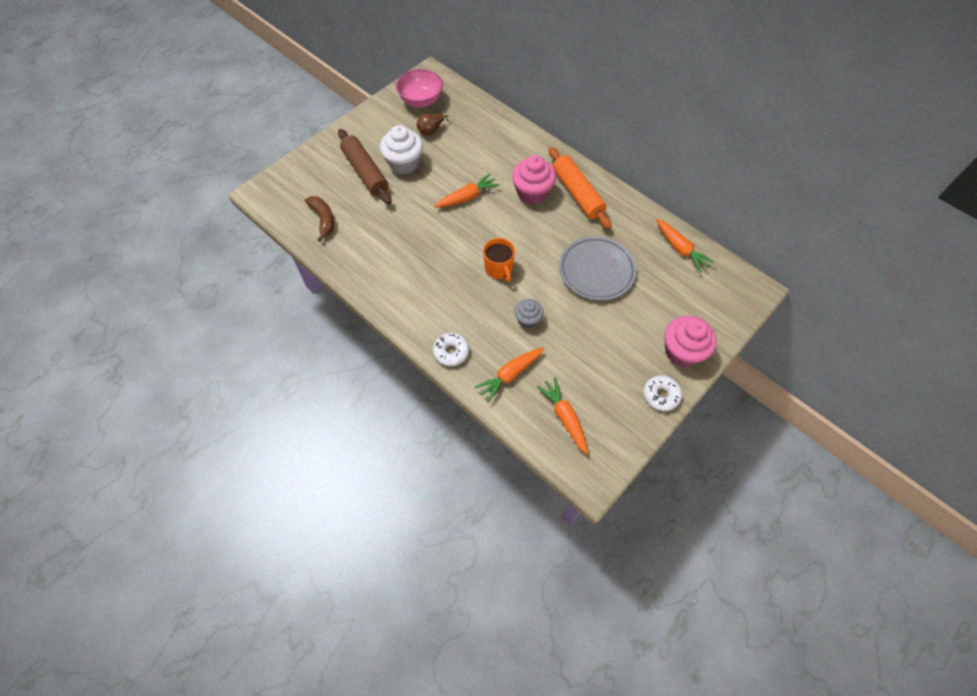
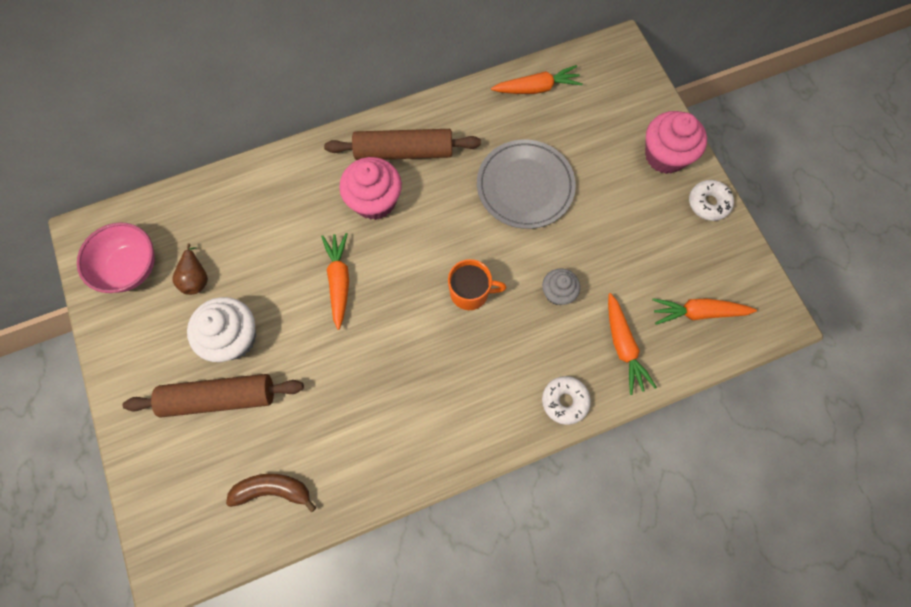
camera: 65 degrees left, 10 degrees up
orange rolling pin [549,147,612,229] -> brown rolling pin [324,129,481,160]

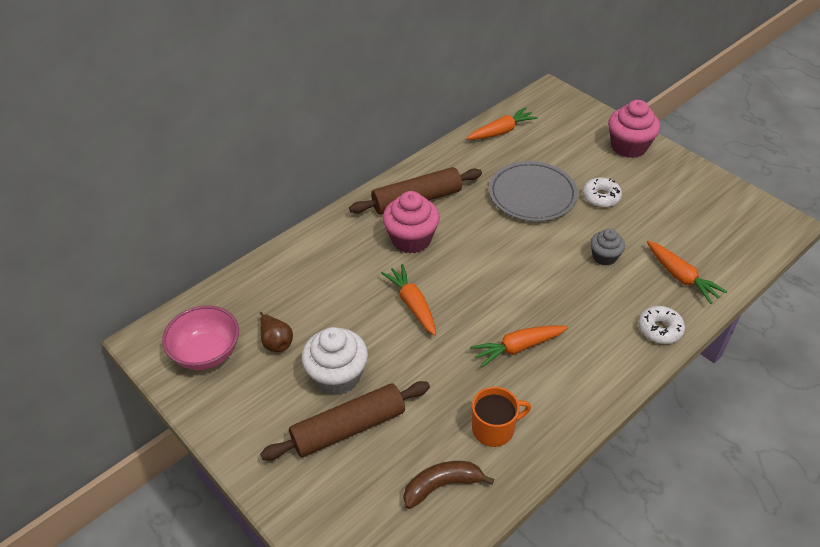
camera: 20 degrees left, 25 degrees down
orange mug [448,259,506,310] -> orange mug moved to [472,387,531,447]
orange carrot [652,298,757,325] -> orange carrot moved to [470,325,568,367]
white donut [689,180,734,221] -> white donut moved to [582,177,622,208]

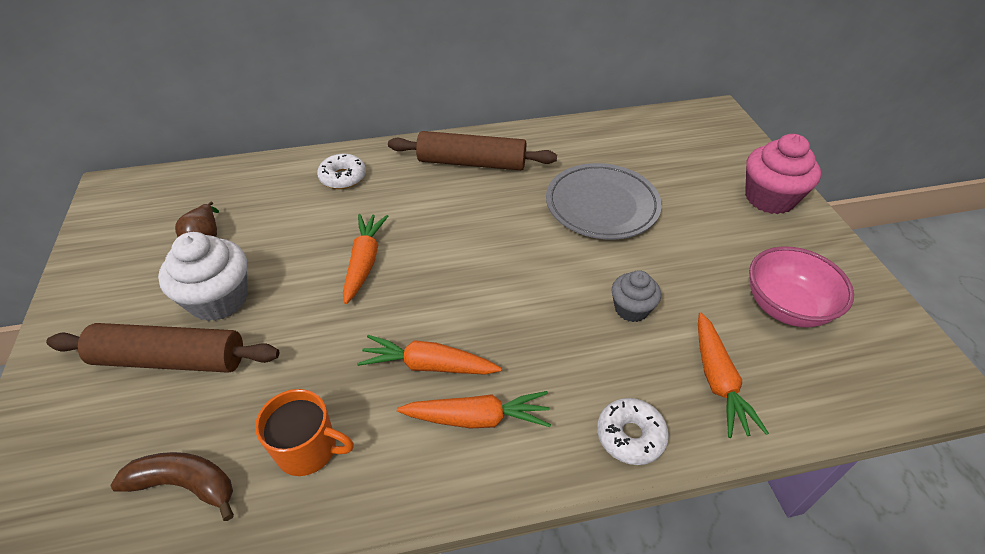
camera: 30 degrees right, 0 degrees up
pink bowl [162,305,239,370] -> pink bowl moved to [749,246,854,327]
pink cupcake [383,191,440,253] -> none
orange carrot [467,107,538,140] -> orange carrot moved to [397,391,551,429]
white donut [582,177,622,208] -> white donut moved to [317,154,366,189]

